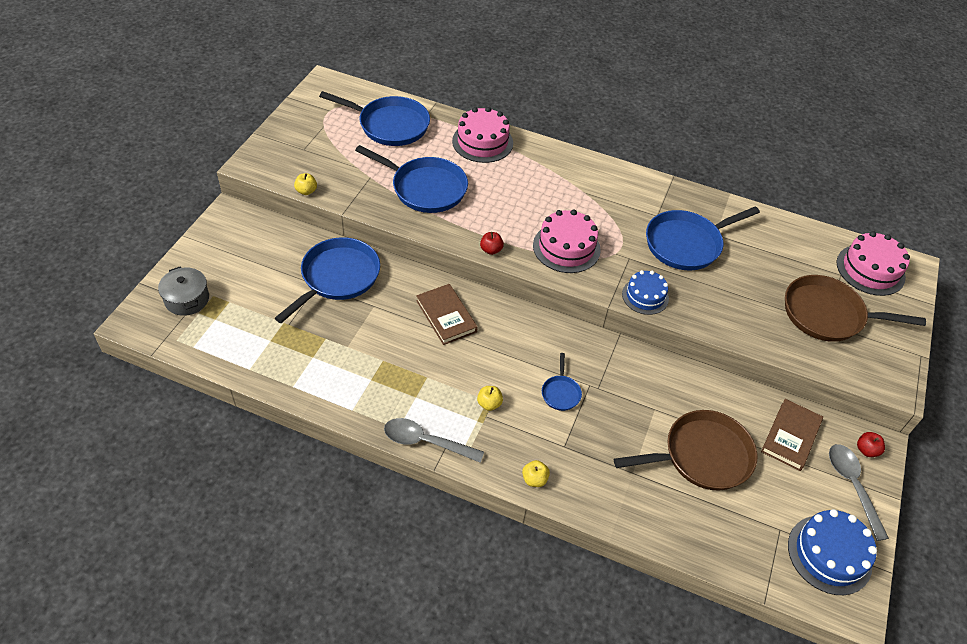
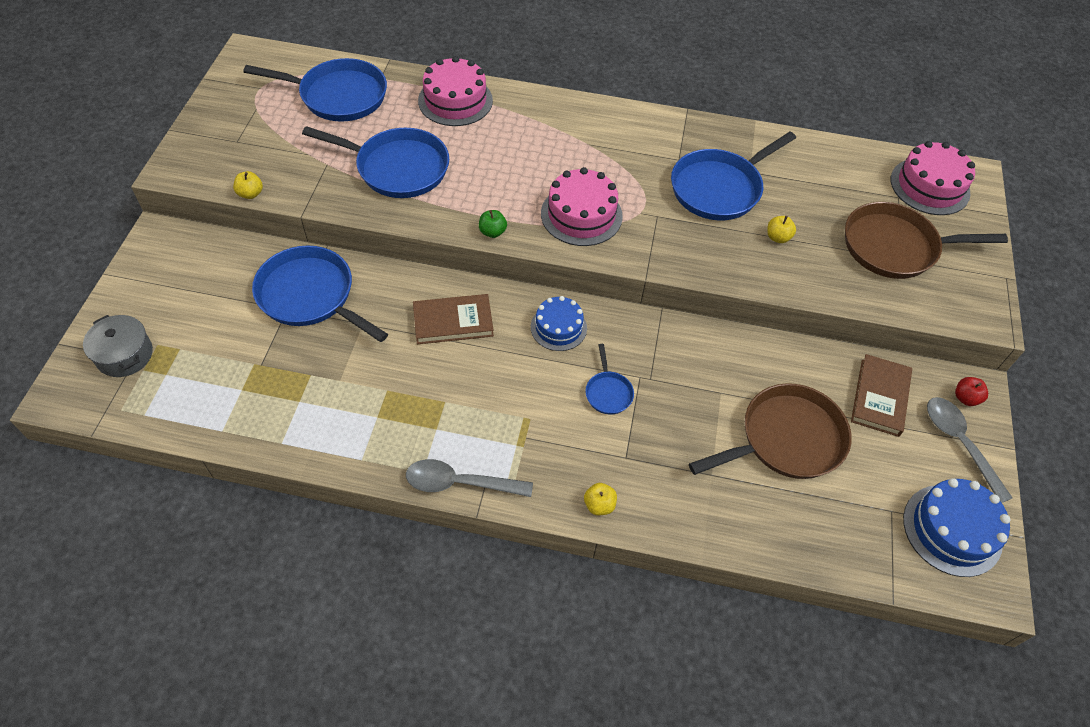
camera: 10 degrees left, 5 degrees up
blue pan [275,237,380,323] -> blue pan turned 75 degrees counterclockwise [252,246,388,342]
brown book [416,284,478,345] -> brown book turned 60 degrees counterclockwise [413,294,494,344]
yellow apple [477,386,503,411] -> yellow apple moved to [767,216,796,243]
red apple [480,232,504,255] -> green apple [479,210,507,238]
blue cake [622,270,669,315] -> blue cake moved to [531,296,587,351]

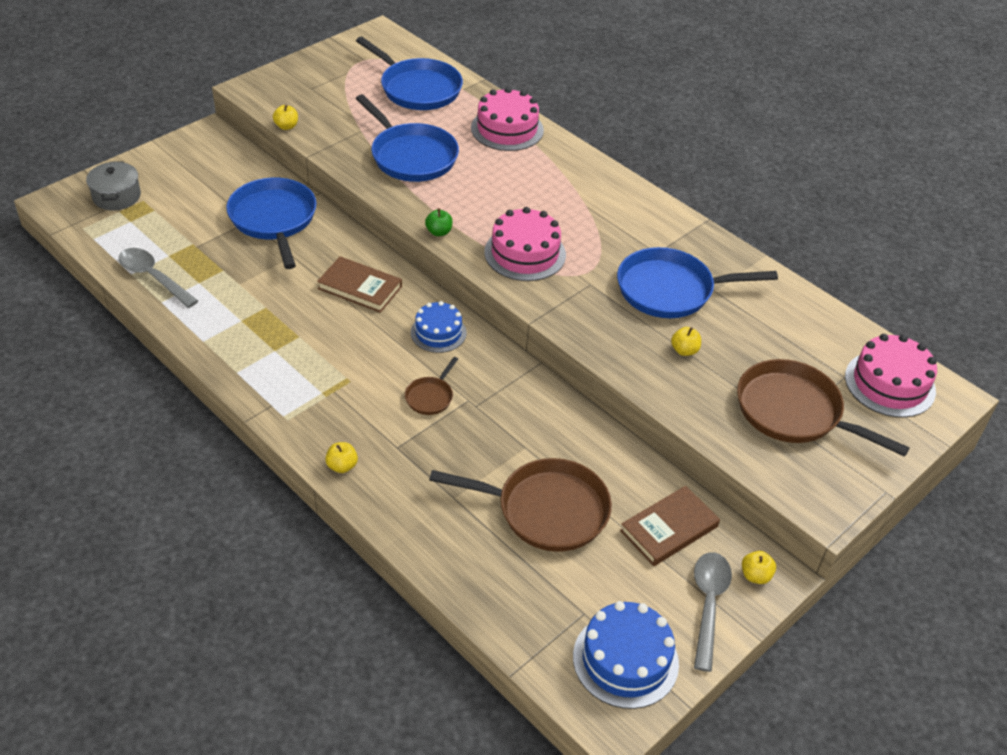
camera: 35 degrees right, 10 degrees down
grey spoon [406,459,533,497] -> grey spoon moved to [119,248,198,308]
blue pan [585,344,634,414] -> brown pan [405,357,458,415]
red apple [955,377,988,406] -> yellow apple [742,551,776,584]

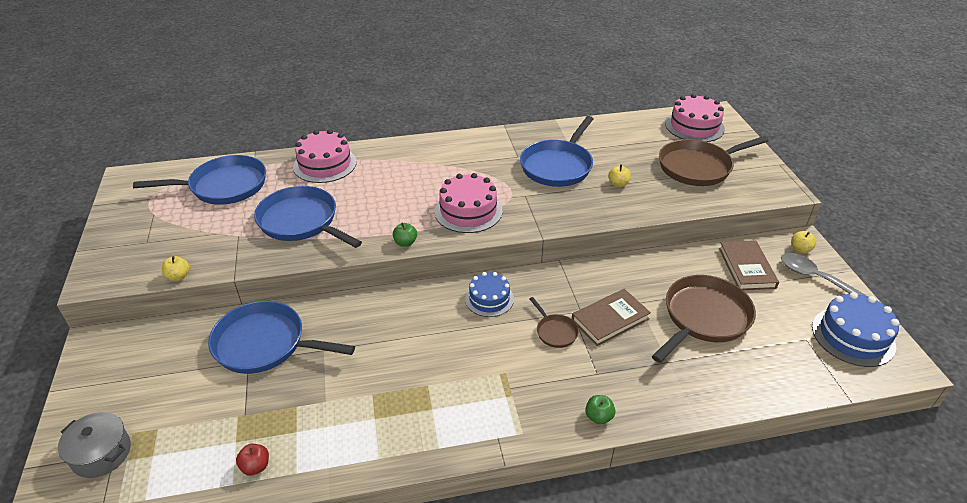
camera: 55 degrees left, 5 degrees down
grey spoon [119,248,198,308] -> red apple [236,444,269,475]
brown book [317,256,402,313] -> brown book moved to [572,289,651,346]
yellow apple [325,442,358,473] -> green apple [585,395,616,424]
blue pan [356,95,459,182] -> blue pan turned 135 degrees counterclockwise [254,186,362,248]

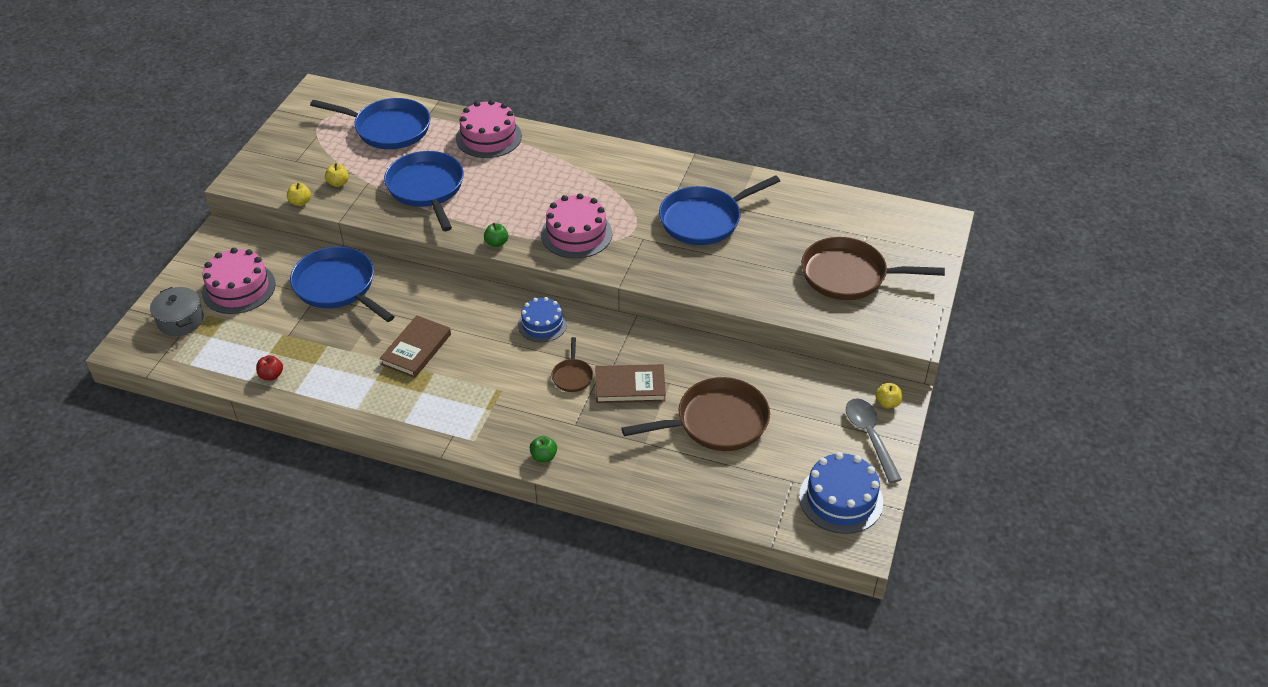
camera: 30 degrees right, 5 degrees up
yellow apple [608,164,631,187] -> yellow apple moved to [325,163,349,187]
pink cake [665,94,725,142] -> pink cake moved to [202,248,276,314]
brown book [719,240,779,290] -> brown book moved to [380,315,451,378]

